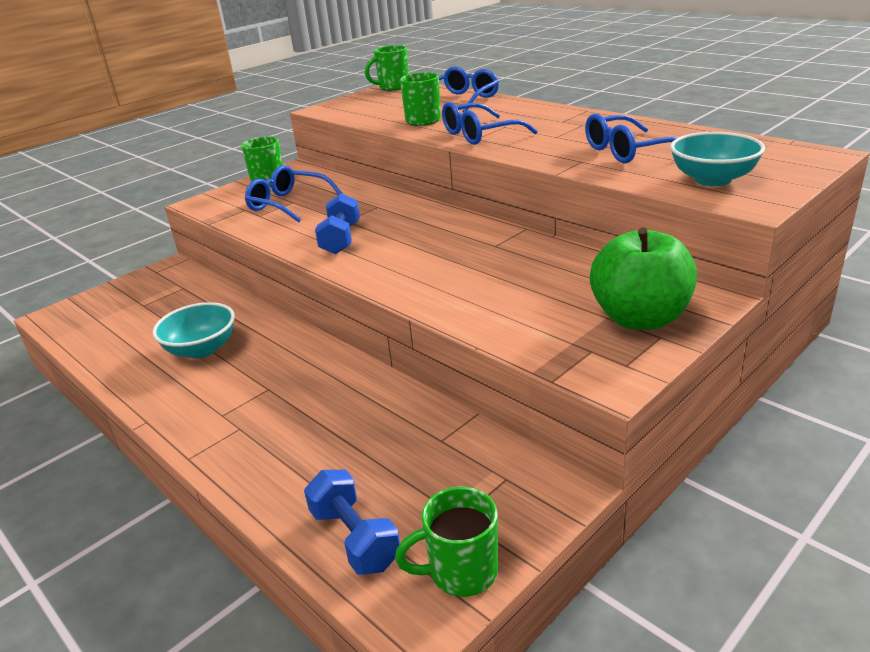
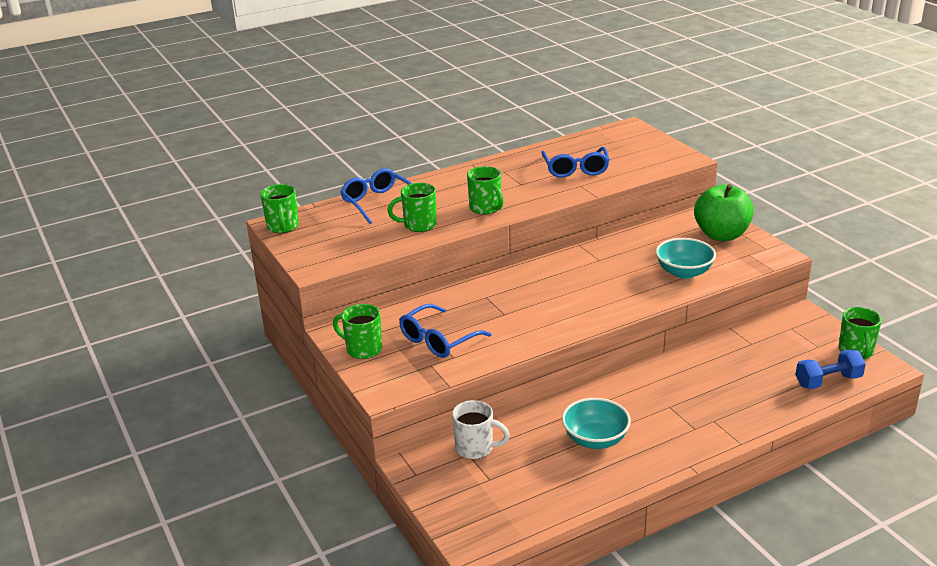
camera: 75 degrees left, 0 degrees up
blue dumbbell [315,193,360,255] -> none
blue glasses [442,102,538,145] -> green mug [467,166,503,214]
turquoise bowl [670,132,765,186] -> turquoise bowl moved to [656,238,716,279]
none -> white mug [452,400,510,459]

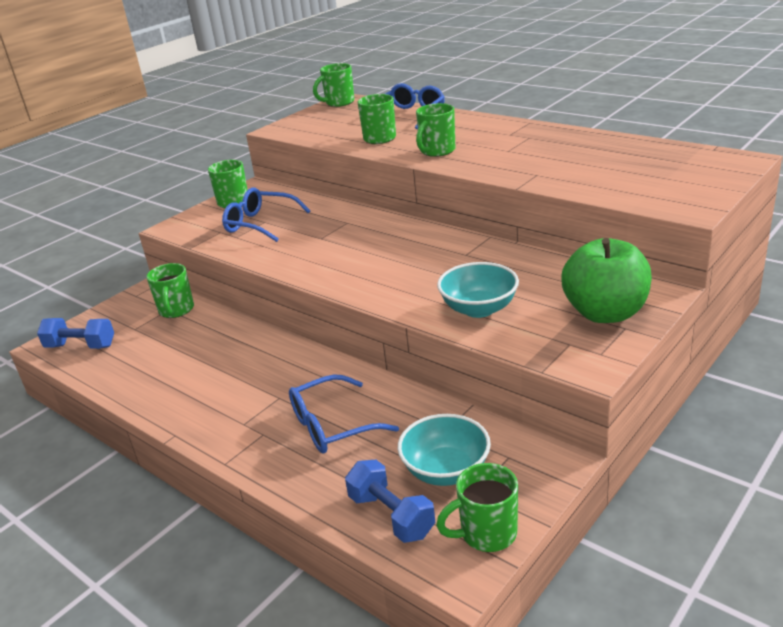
camera: 70 degrees right, 0 degrees up
white mug [452,400,510,459] -> green mug [146,263,194,318]
blue glasses [541,147,610,178] -> blue glasses moved to [289,375,399,454]
turquoise bowl [562,398,631,449] -> turquoise bowl moved to [398,414,491,486]
none -> blue dumbbell [37,318,114,349]

